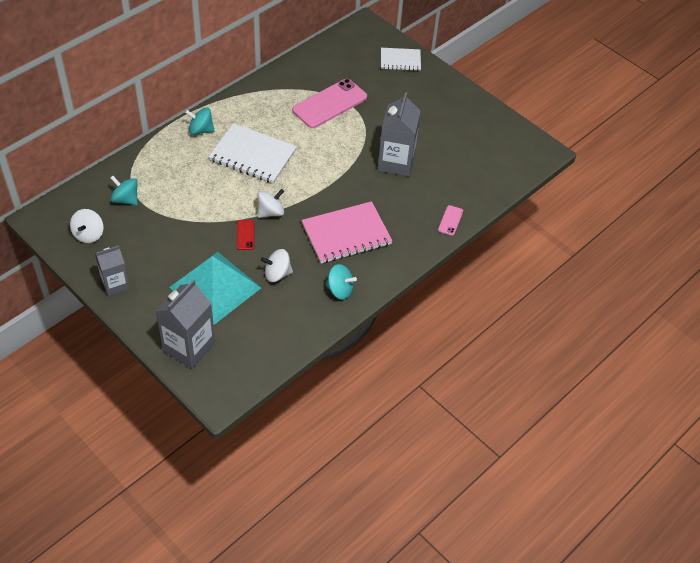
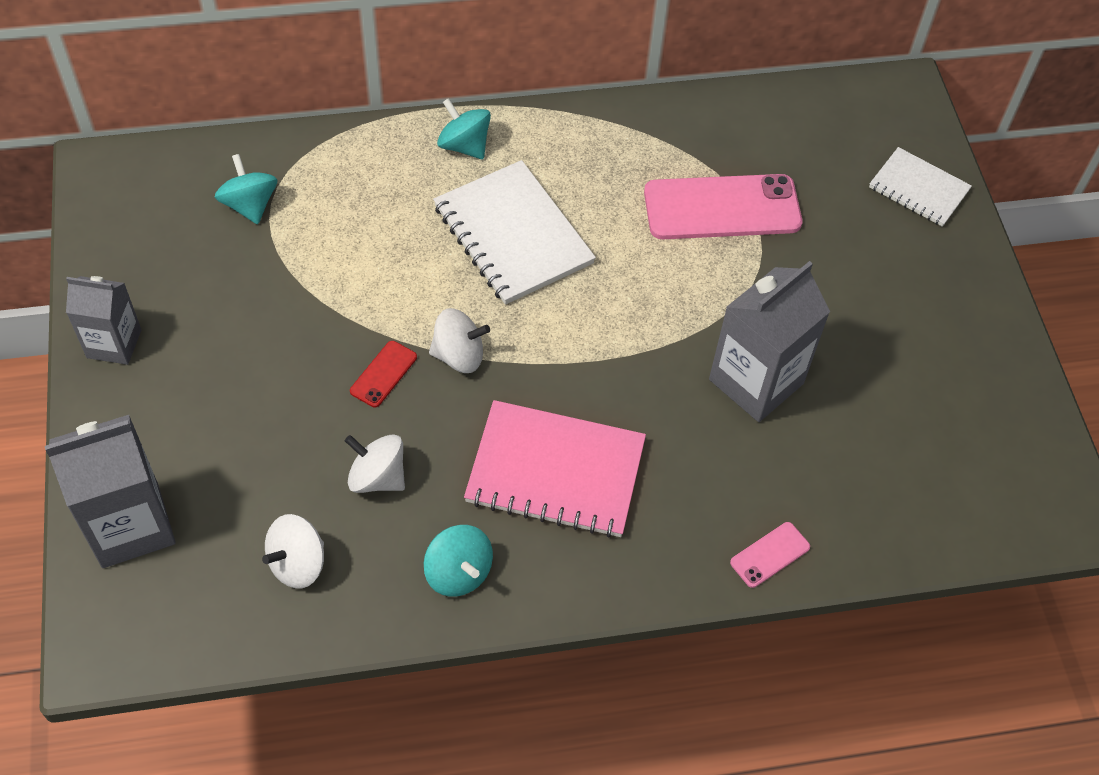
camera: 35 degrees right, 5 degrees up
white spinning top [70,209,103,243] -> white spinning top moved to [262,514,324,589]
turquoise pyramid [169,252,261,325] -> none

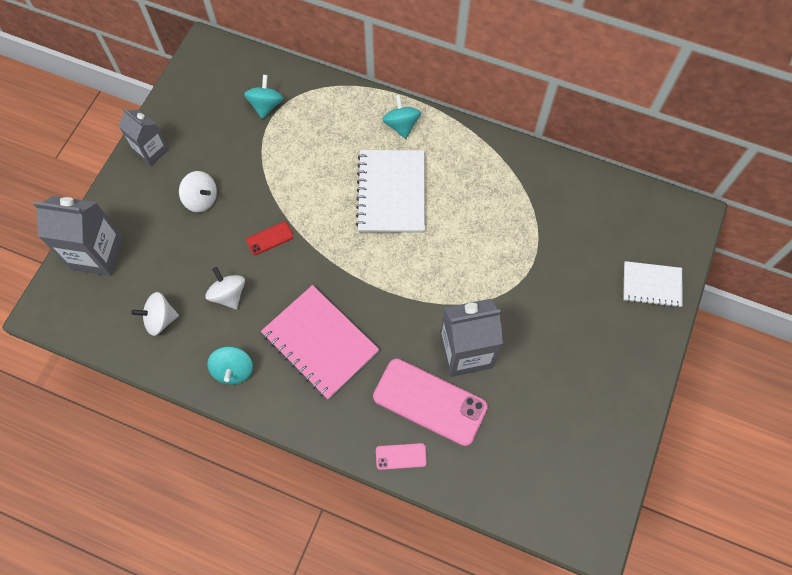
camera: 35 degrees right, 10 degrees up
white spinning top [429,308,490,373] -> white spinning top moved to [179,171,217,212]
pink phone [644,174,802,239] -> pink phone moved to [373,359,488,446]
white notebook [869,147,972,227] -> white notebook turned 60 degrees counterclockwise [623,261,683,308]

